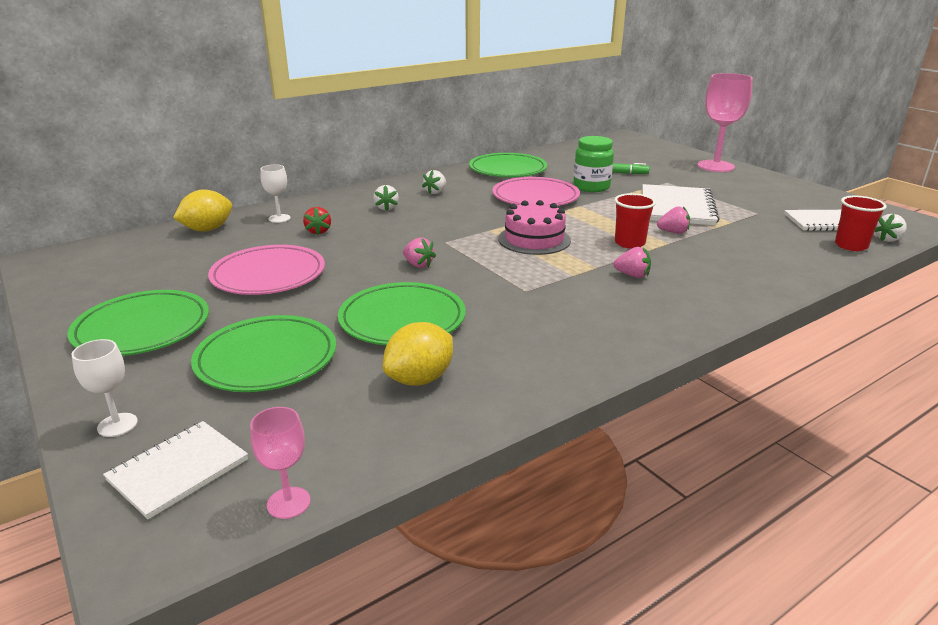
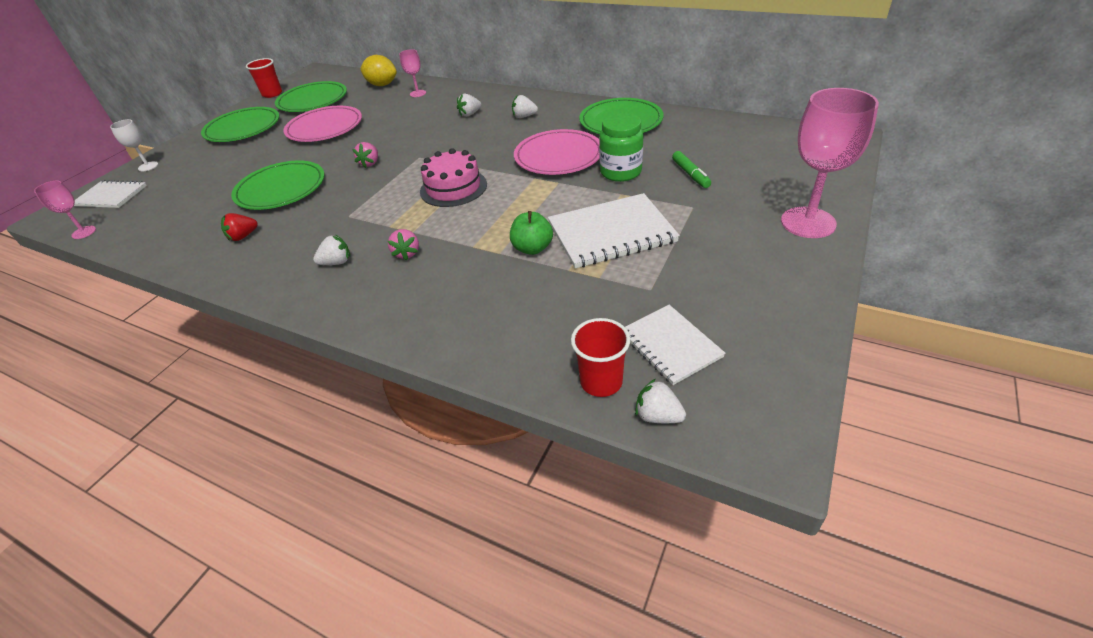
camera: 65 degrees right, 15 degrees up
green plate [191,315,336,392] -> green plate moved to [275,81,347,112]
white goblet [260,165,291,223] -> pink goblet [399,49,426,97]
red strawberry [303,207,331,235] -> red strawberry moved to [221,213,258,241]
yellow lemon [383,322,453,386] -> none
red cup [614,193,656,249] -> red cup moved to [246,58,282,98]
pink strawberry [657,206,690,234] -> green apple [510,211,553,255]
none -> white strawberry [313,235,350,265]

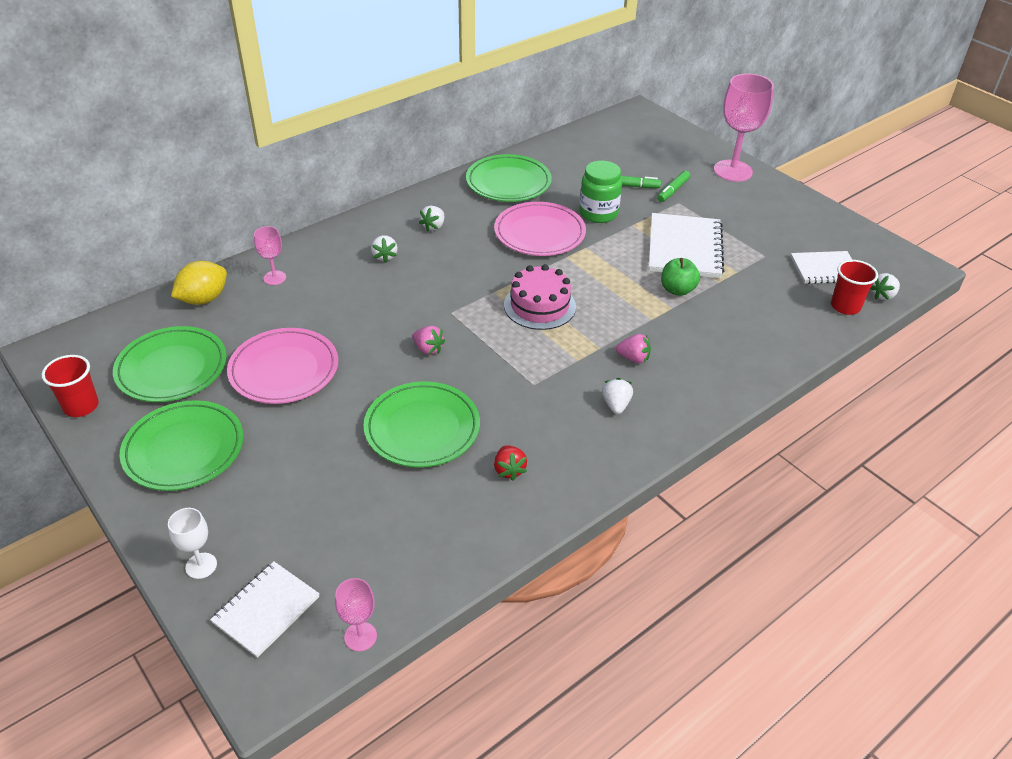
camera: 70 degrees left, 0 degrees up
none -> green marker [657,171,690,202]

